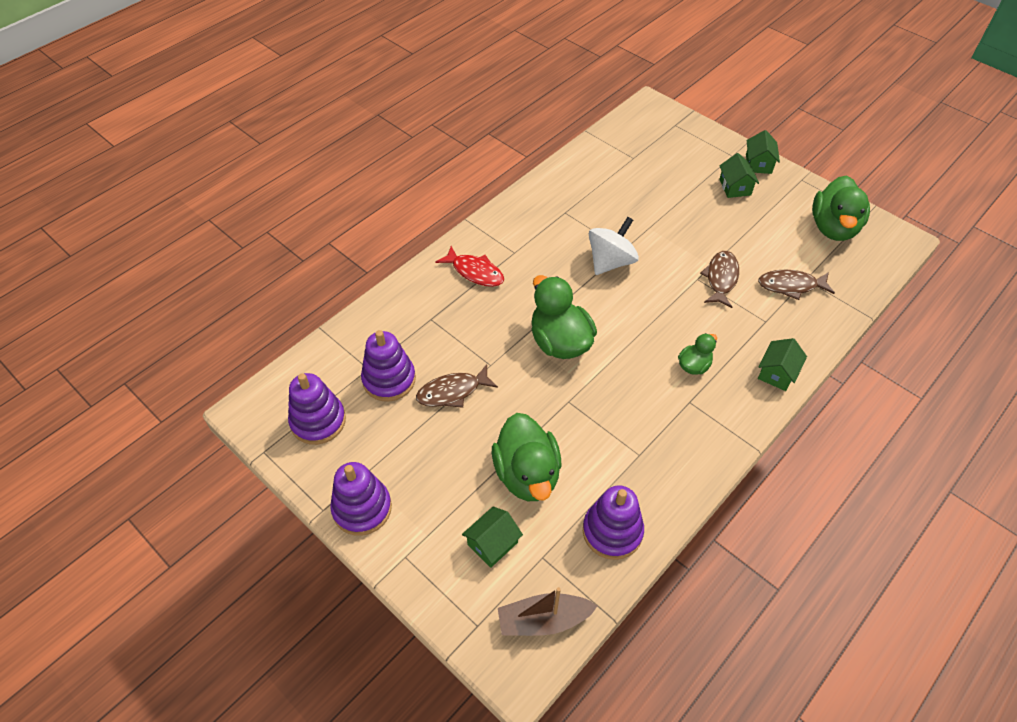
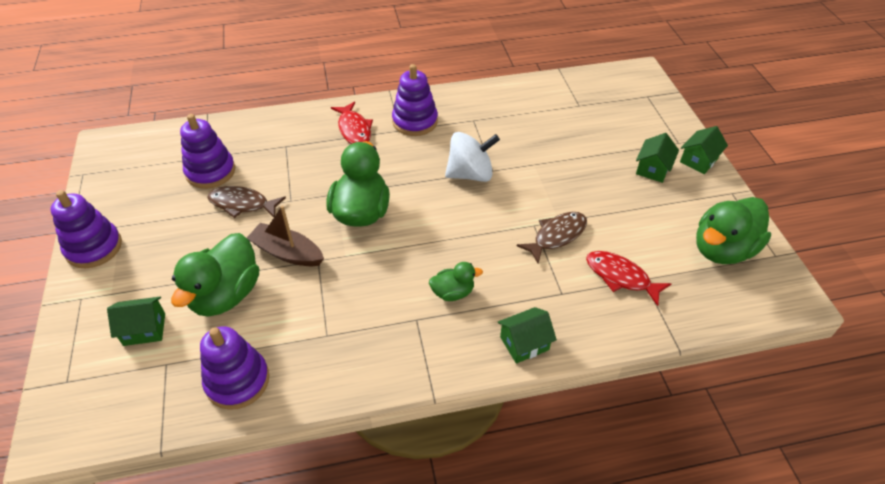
camera: 35 degrees right, 5 degrees down
purple stacking toy [288,373,346,445] -> purple stacking toy moved to [392,64,438,136]
brown boat [498,587,597,636] -> brown boat moved to [247,205,324,266]
brown fish [758,270,835,300] -> red fish [586,251,671,306]

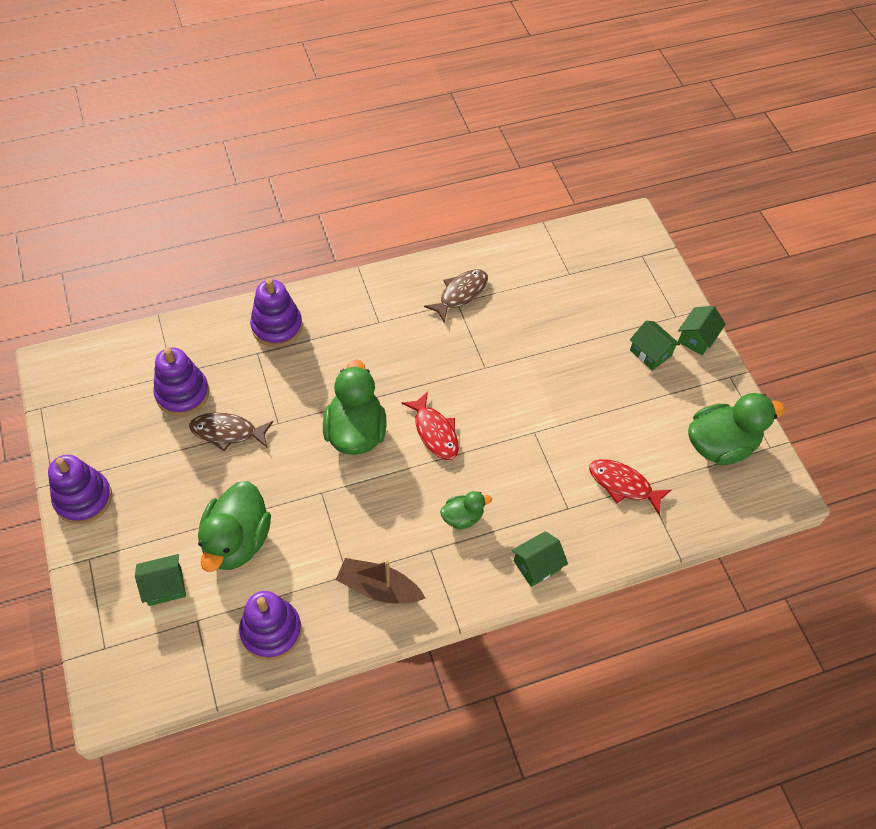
camera: 10 degrees left, 10 degrees up
brown boat [247,205,324,266] -> brown boat moved to [336,558,426,603]
red fish [331,101,373,144] -> red fish moved to [401,391,459,460]
purple stacking toy [392,64,438,136] -> purple stacking toy moved to [250,278,303,347]
white spinning top [445,132,500,182] -> none
brown fish [517,212,587,263] -> brown fish moved to [424,269,488,323]
green house [636,133,679,183] -> green house turned 60 degrees counterclockwise [630,321,680,371]
green duck [696,197,771,264] -> green duck turned 150 degrees counterclockwise [688,393,785,465]

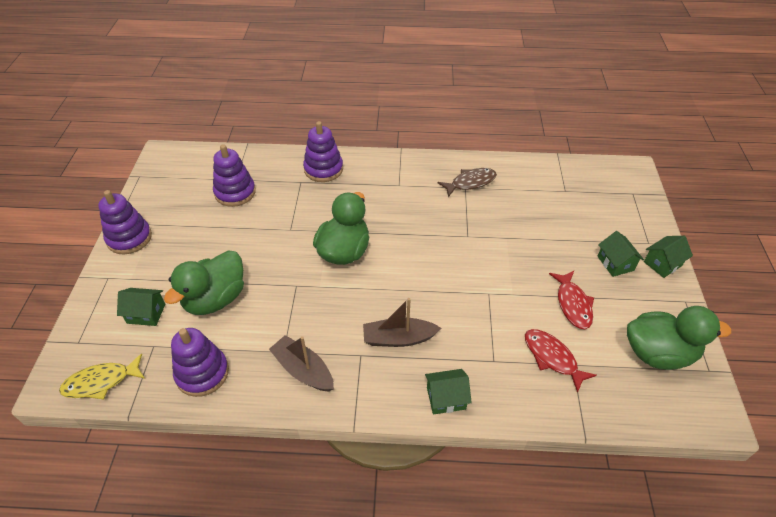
camera: 25 degrees right, 10 degrees down
brown fish [189,413,273,452] -> none
red fish [401,391,459,460] -> red fish moved to [549,271,594,329]
green duck [440,491,492,530] -> brown boat [363,298,441,347]
none -> yellow fish [59,354,145,400]

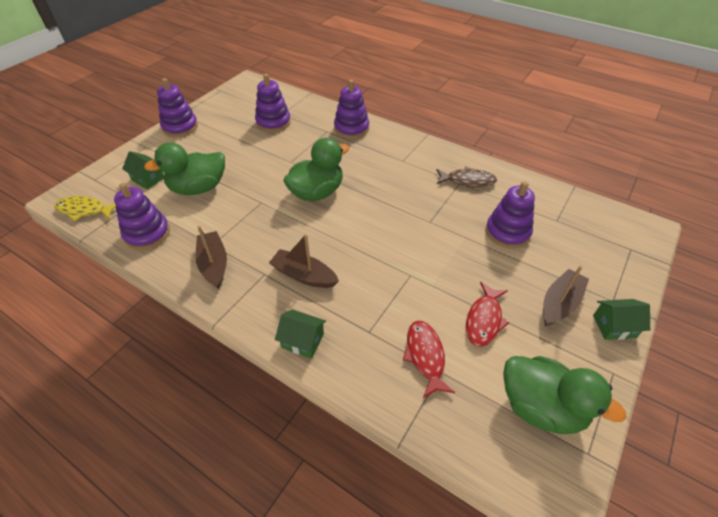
camera: 30 degrees right, 0 degrees up
green house [597,231,644,277] -> brown boat [543,266,589,326]
none -> purple stacking toy [486,181,535,248]

